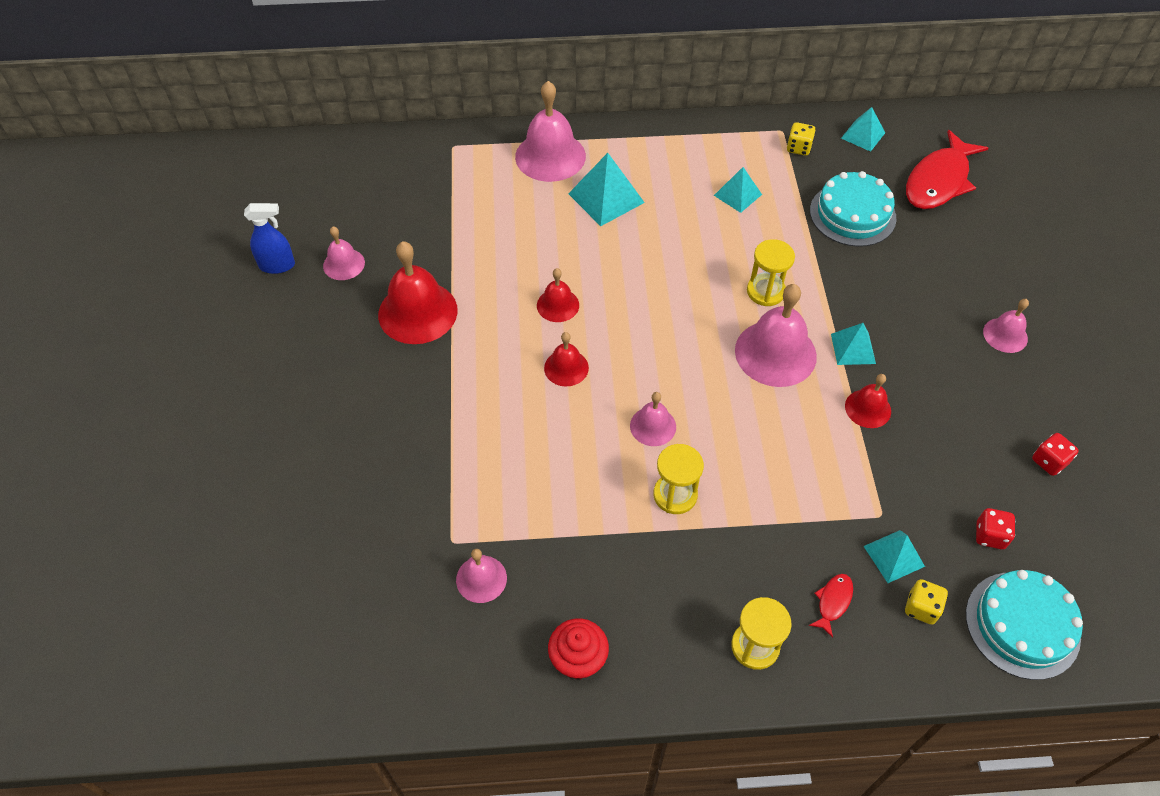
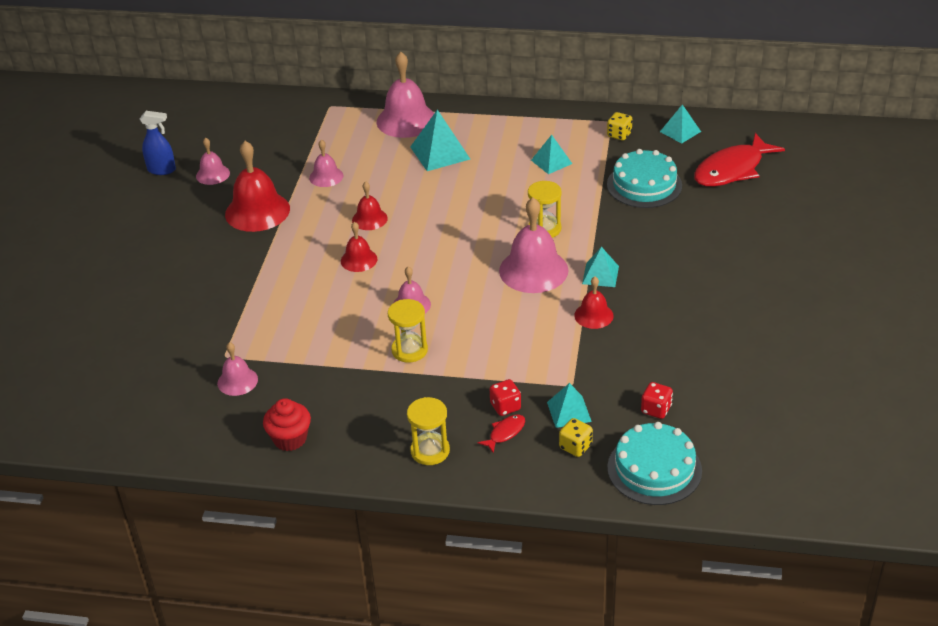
camera: 15 degrees right, 15 degrees down
pink bell [983,299,1029,353] -> pink bell moved to [309,139,343,187]
red dice [1032,433,1079,476] -> red dice moved to [490,379,521,416]

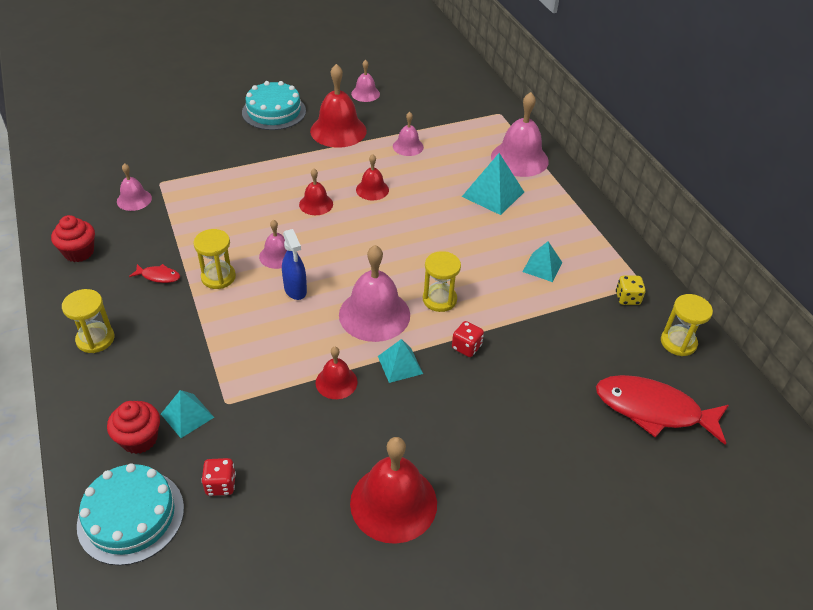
camera: 55 degrees right, 5 degrees up
blue spray bottle [140,111,176,175] -> blue spray bottle moved to [282,229,307,300]
red fish [478,414,525,453] -> red fish moved to [129,264,180,283]
red dice [490,379,521,416] -> red dice moved to [452,321,484,357]
yellow dice [559,418,593,457] -> red cupcake [107,401,160,454]
turquoise cake [607,149,682,208] -> turquoise cake moved to [242,81,306,130]
turquoise pyramid [660,104,701,144] -> yellow hourglass [661,294,713,356]
none -> red bell [350,437,437,544]

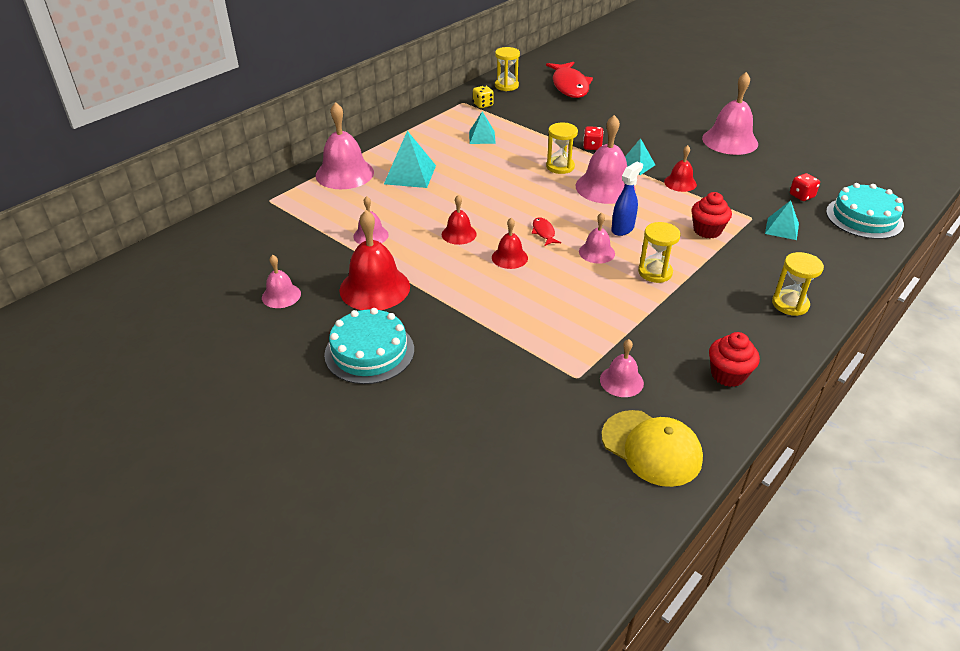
camera: 115 degrees left, 5 degrees down
red cupcake [107,401,160,454] -> red cupcake moved to [691,192,732,239]
red fish [129,264,180,283] -> red fish moved to [532,217,561,246]
red bell [350,437,437,544] -> pink bell [702,72,758,155]
none -> yellow cap [601,410,703,487]

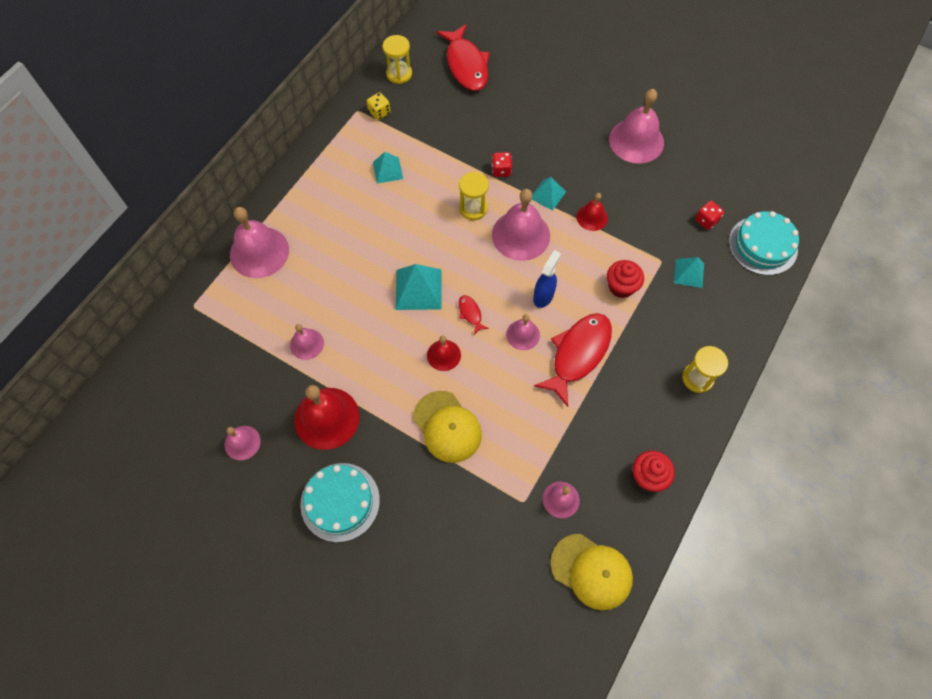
camera: 10 degrees left, 25 degrees up
turquoise pyramid [384,131,436,188] -> turquoise pyramid moved to [396,264,441,310]
red bell [442,195,477,245] -> none
yellow hourglass [638,222,681,283] -> red fish [534,313,612,407]
none -> yellow cap [413,391,482,463]

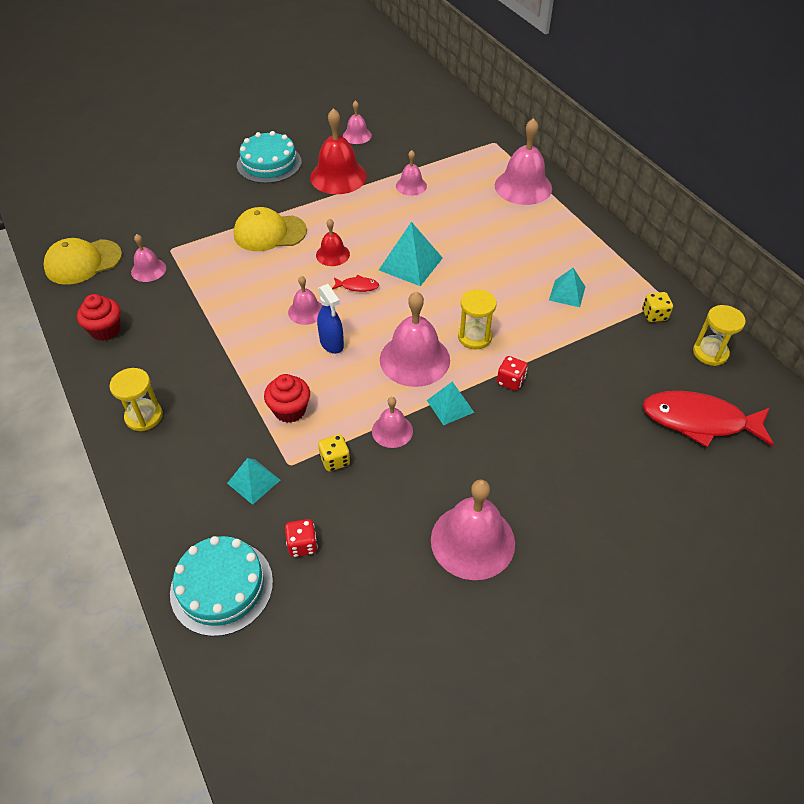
camera: 120 degrees right, 15 degrees down
red fish [534,313,612,407] -> none
red bell [577,193,608,231] -> pink bell [372,397,413,448]
none -> yellow dice [318,434,350,472]

